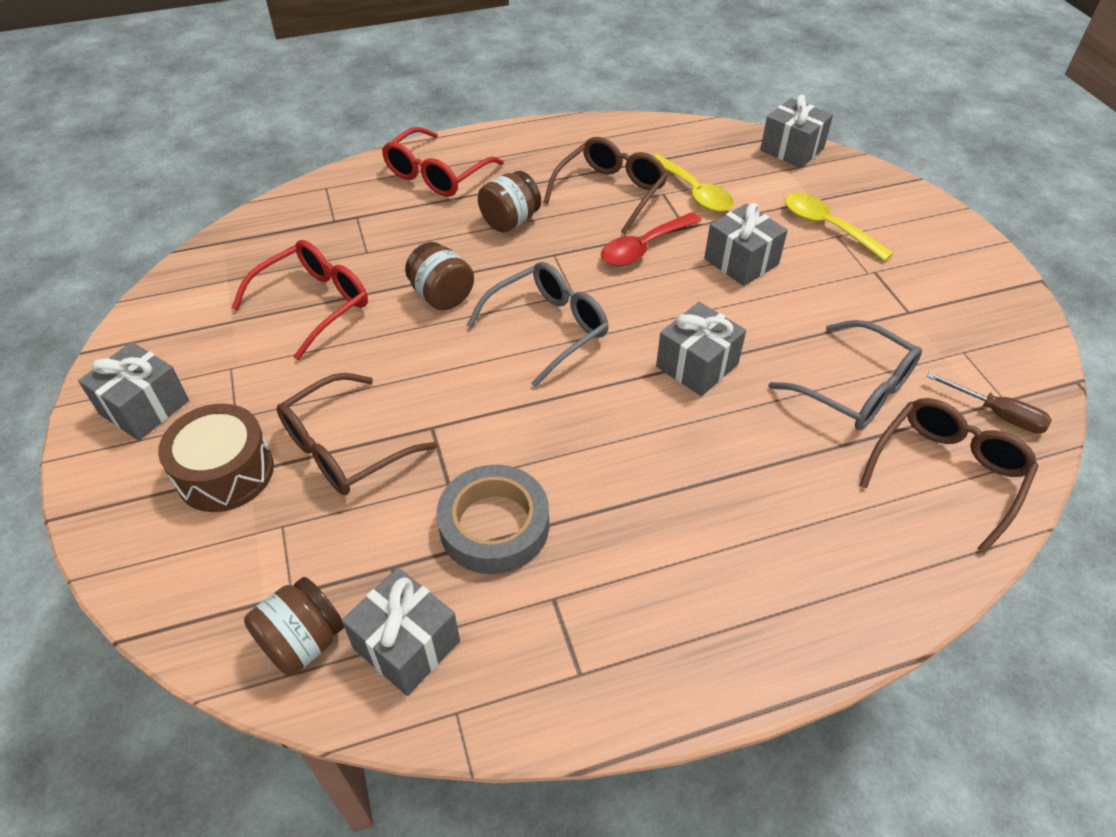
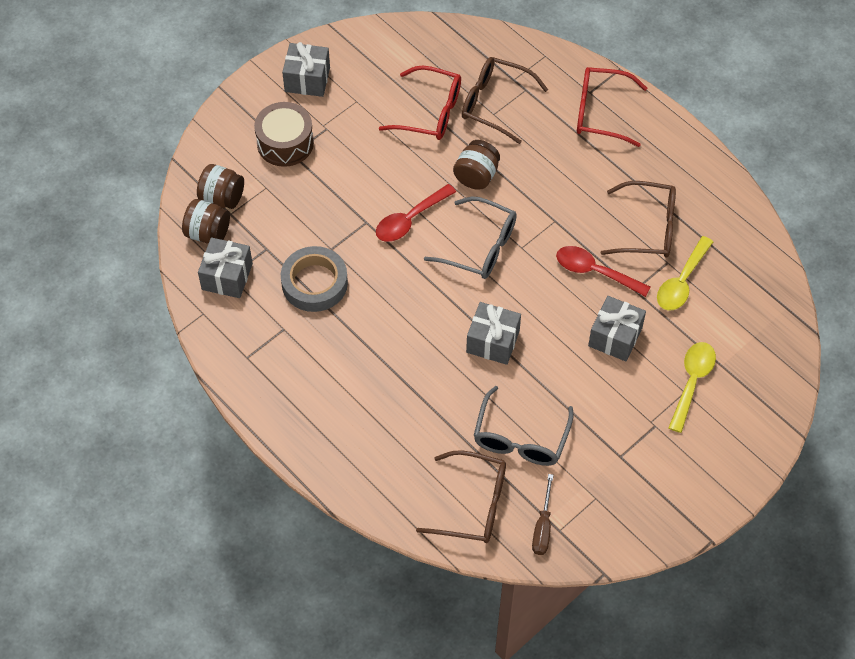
camera: 65 degrees right, 10 degrees up
brown glasses [277,373,437,495] -> brown glasses moved to [462,57,548,144]
brown jar [478,171,541,233] -> brown jar moved to [197,164,244,209]
grey gift [760,95,833,168] -> none
none -> red spoon [376,184,456,242]

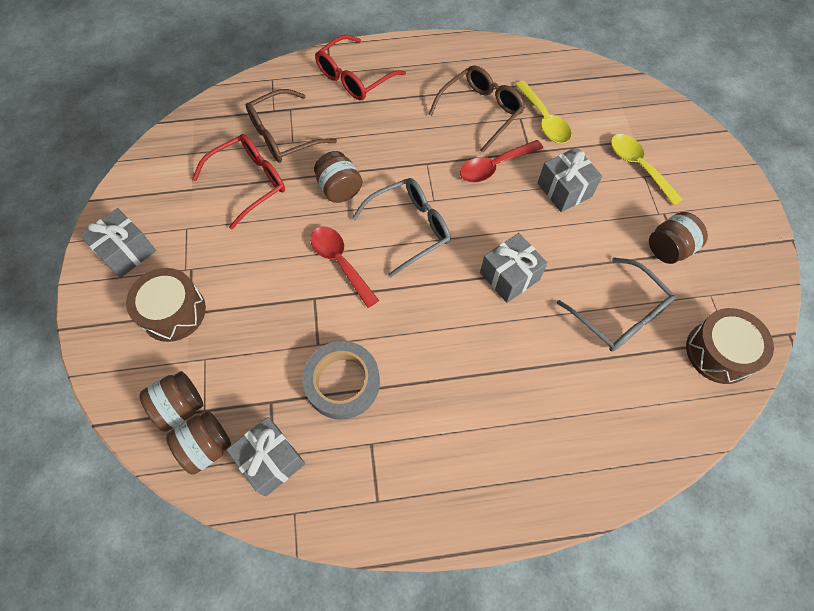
camera: 55 degrees left, 5 degrees up
red spoon [376,184,456,242] -> red spoon turned 150 degrees clockwise [310,226,379,308]
brown glasses [416,450,506,543] -> none
brown screwdriver [532,474,553,555] -> brown drum [686,308,774,384]
none -> brown jar [649,212,708,264]

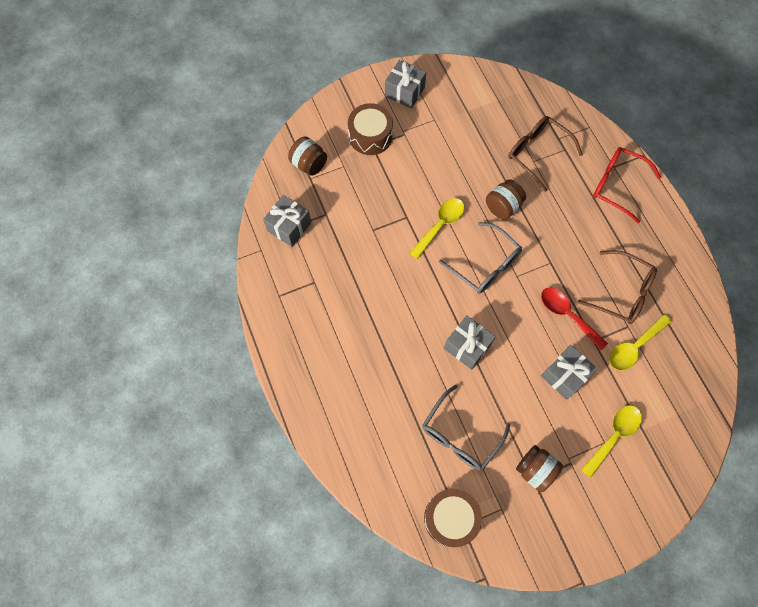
camera: 75 degrees right, 5 degrees up
brown jar [166,411,231,475] -> none
red glasses [192,134,285,230] -> none
grey tape [302,341,380,420] -> none
red spoon [310,226,379,308] -> yellow spoon [410,198,464,259]

